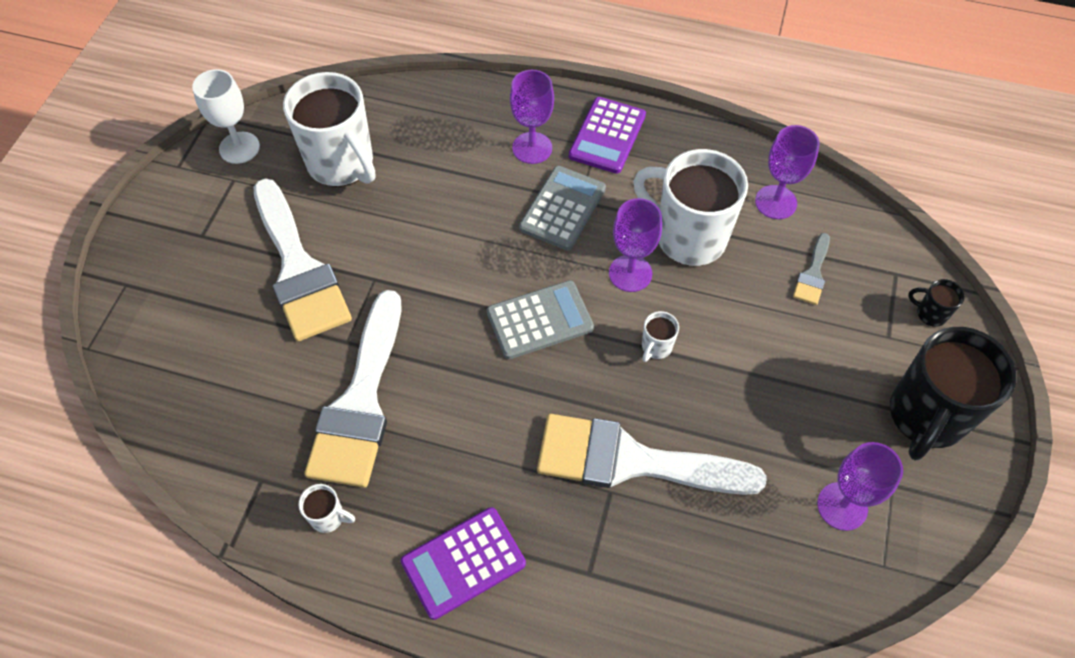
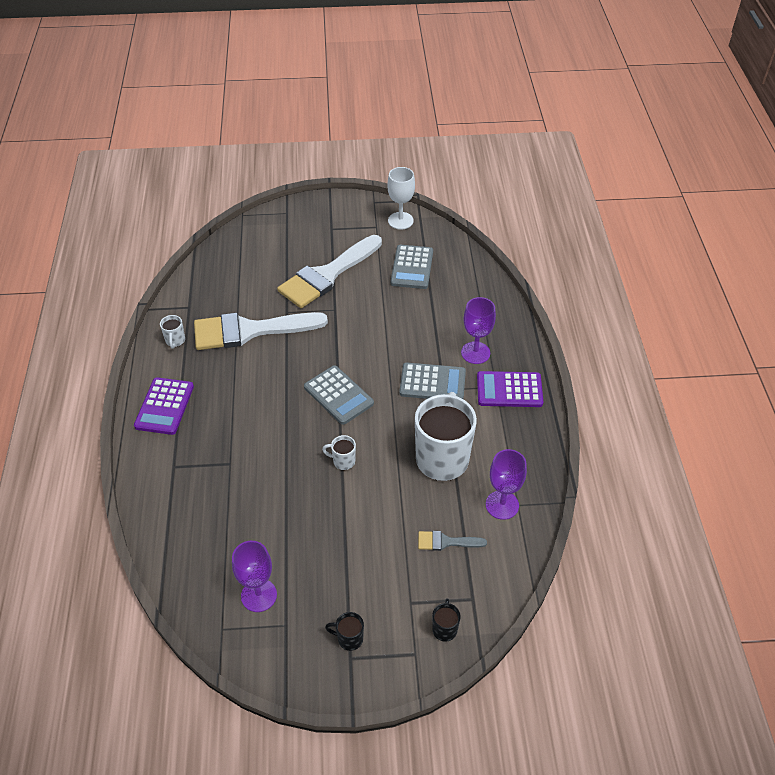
camera: 70 degrees right, 10 degrees down
white mug [283,72,375,187] -> grey calculator [390,245,433,289]
purple calculator [401,507,526,620] -> purple calculator turned 120 degrees counterclockwise [134,377,194,435]
white brush [537,414,767,495] -> none
purple goblet [609,198,662,292] -> none
black mug [890,327,1017,460] -> black mug [325,612,364,651], size x0.41

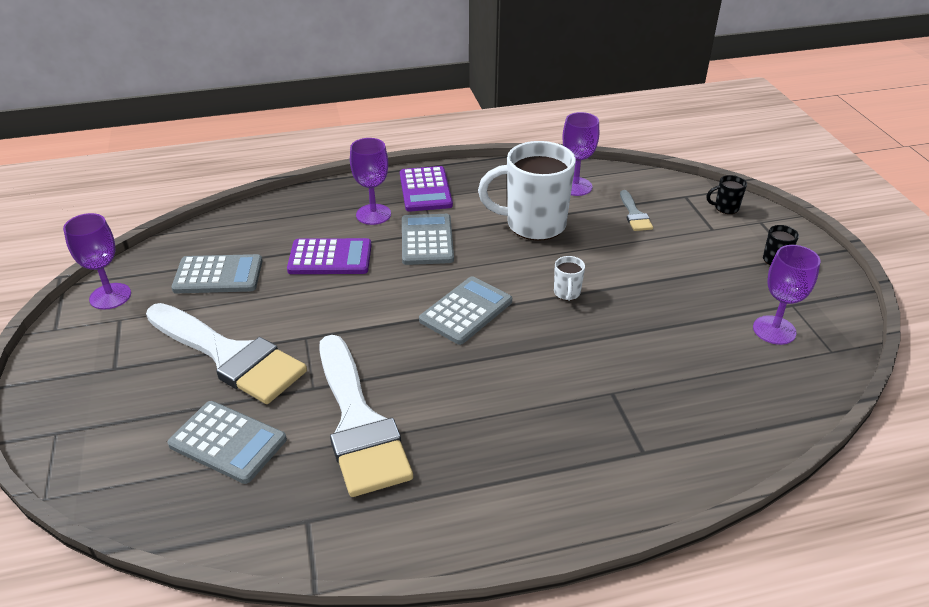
camera: 100 degrees left, 10 degrees down
purple calculator [134,377,194,435] -> purple calculator moved to [287,238,372,274]
white mug [160,315,185,349] -> none
white goblet [387,167,415,229] -> purple goblet [63,213,131,310]
none -> grey calculator [167,401,287,484]

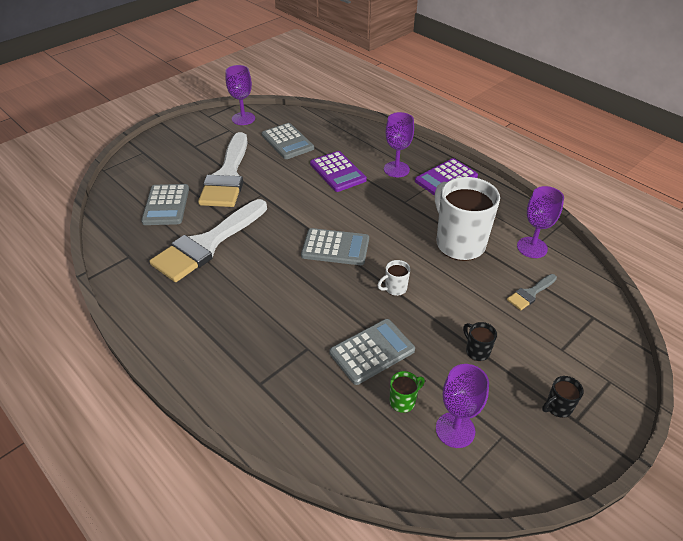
camera: 60 degrees right, 5 degrees up
grey calculator [402,214,454,265] -> grey calculator moved to [330,319,415,385]
black mug [707,175,747,214] -> black mug moved to [463,322,497,361]
none -> green mug [390,371,425,413]

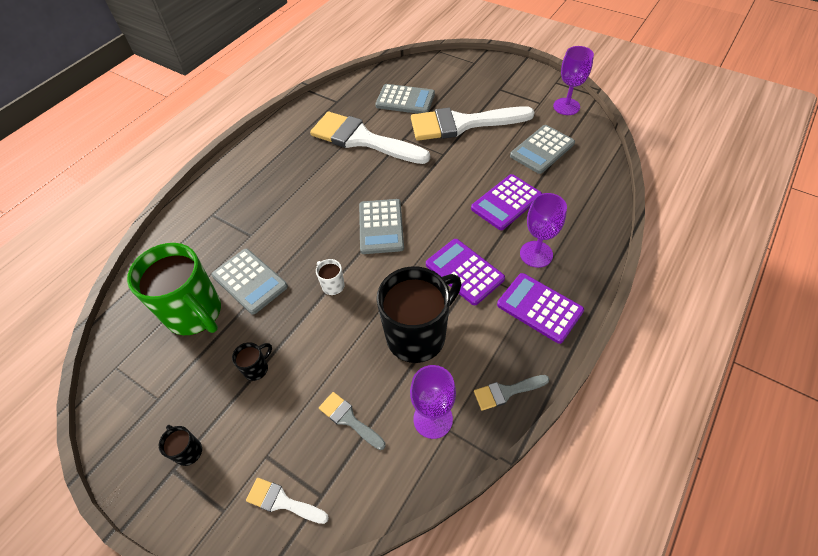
camera: 80 degrees right, 10 degrees up
grey calculator [141,184,189,225] -> grey calculator turned 150 degrees counterclockwise [375,84,435,114]
green mug [390,371,425,413] -> green mug [127,243,221,335], size x2.43
white mug [435,177,500,261] -> black mug [377,266,462,363]
purple goblet [436,364,489,448] -> none
none -> white brush [246,478,329,524]
none -> purple calculator [426,239,505,305]
none -> grey brush [474,375,549,411]

